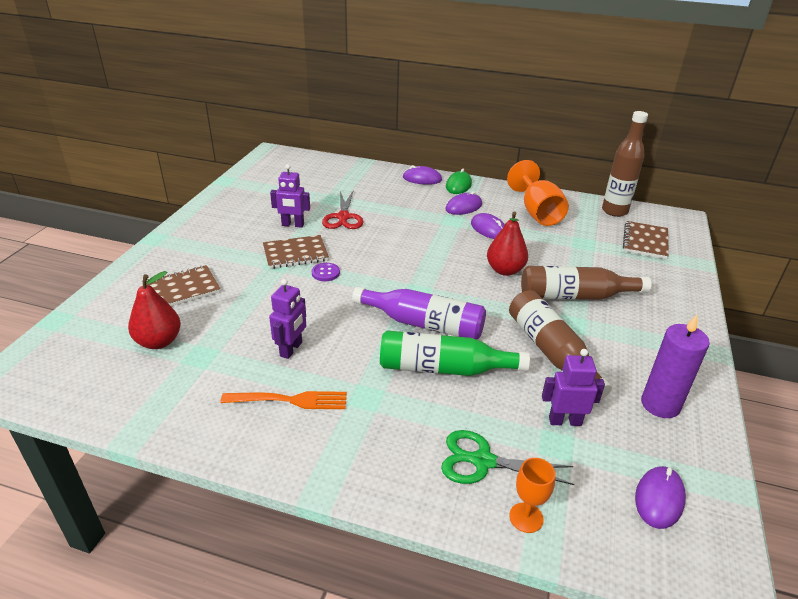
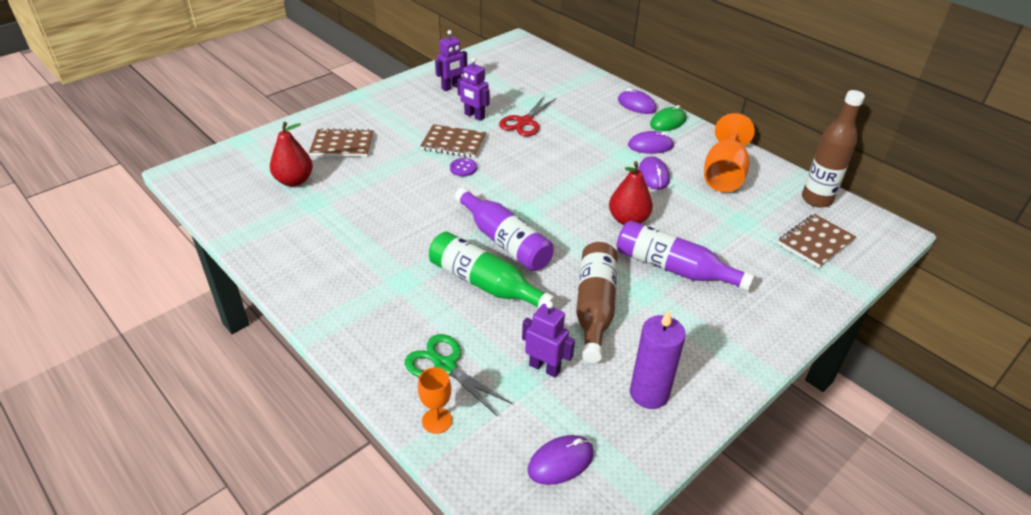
camera: 30 degrees right, 5 degrees up
orange fork [220,391,347,409] -> none
purple robot [269,279,306,359] -> purple robot moved to [435,30,467,91]
brown bottle [521,266,652,300] -> purple bottle [617,221,755,291]

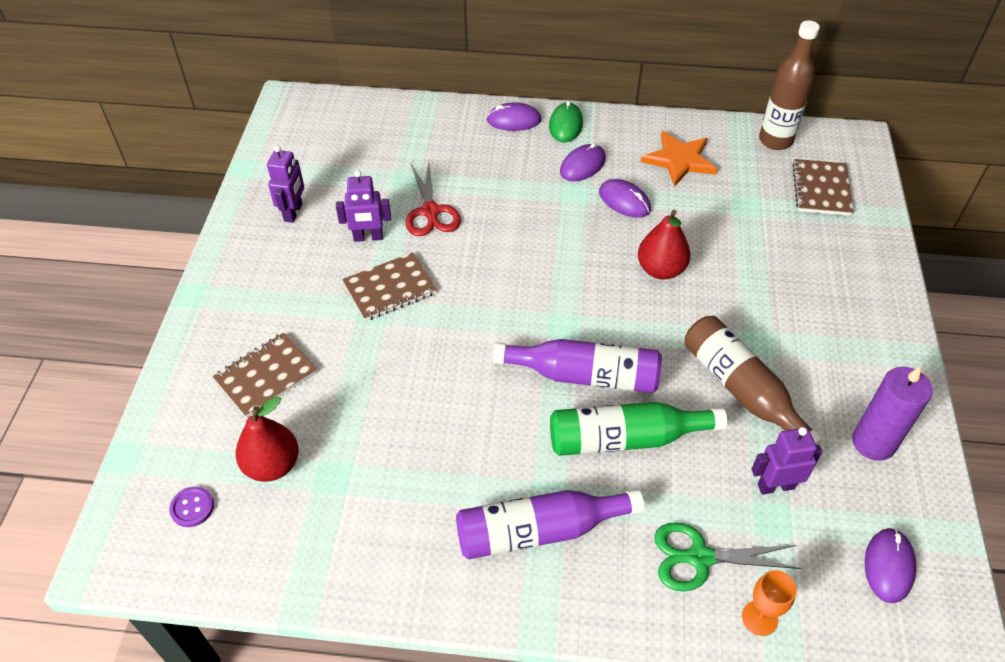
camera: 40 degrees left, 10 degrees up
purple button [450,158,477,176] -> purple button moved to [169,486,214,527]
purple bottle [617,221,755,291] -> purple bottle moved to [456,489,645,559]
orange goblet [704,113,755,192] -> orange star [641,131,717,187]

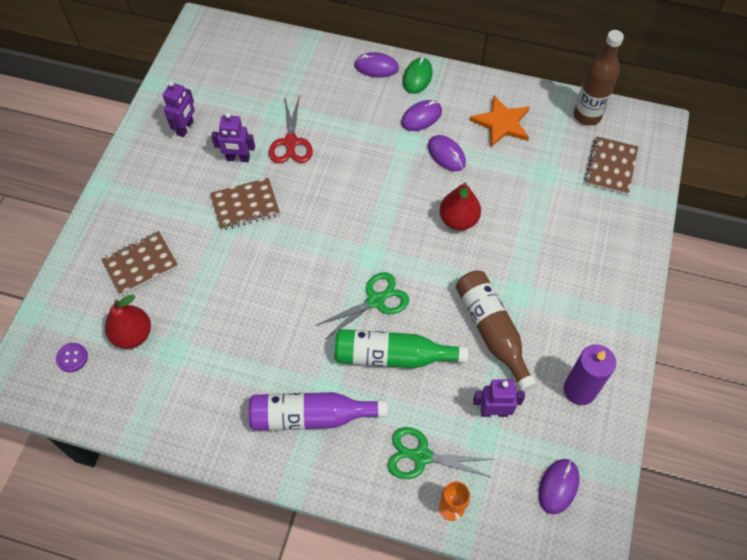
camera: 10 degrees right, 10 degrees up
purple bottle [493,339,662,393] -> green scissors [316,272,409,339]

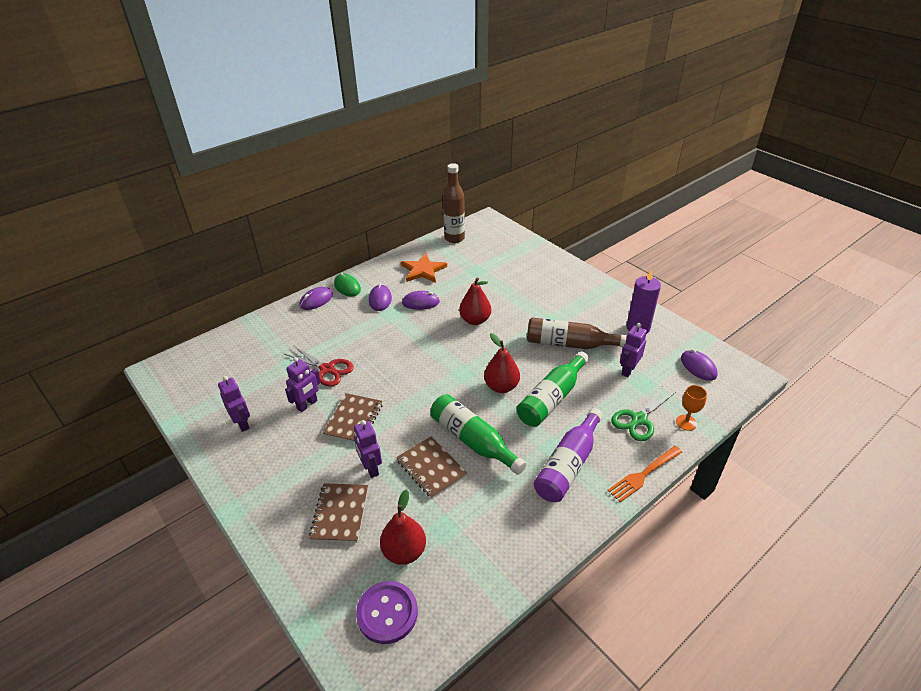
camera: 55 degrees left, 20 degrees down
purple button [56,343,88,372] -> purple button [356,581,418,644], size x1.82
green scissors [316,272,409,339] -> red pear [484,333,520,393]
brown notebook [585,136,638,195] -> brown notebook moved to [396,436,467,498]
none -> purple robot [354,420,382,478]
none -> green bottle [431,394,526,475]
none -> orange fork [607,446,682,502]

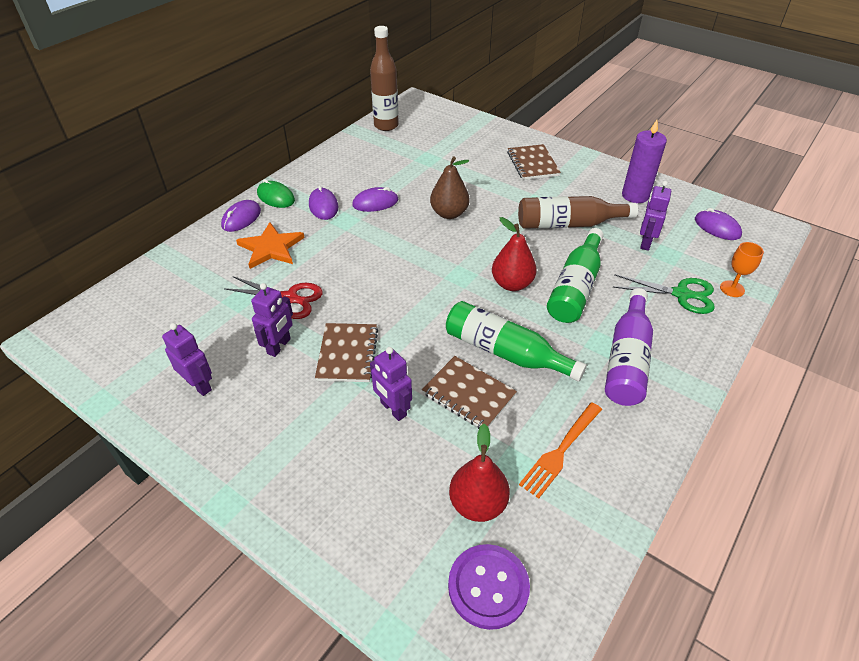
camera: 15 degrees left, 5 degrees up
brown notebook [309,483,368,543] -> brown notebook moved to [507,144,561,180]
orange star [401,253,447,283] -> orange star moved to [236,222,305,269]
red pear [459,277,491,325] -> brown pear [430,156,469,219]
orange fork [607,446,682,502] -> orange fork moved to [519,402,602,499]
green scissors [611,386,676,441] -> green scissors turned 105 degrees counterclockwise [613,274,715,314]

